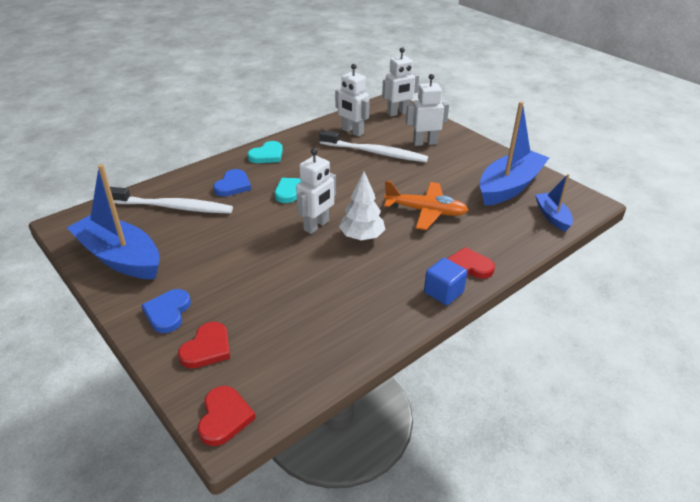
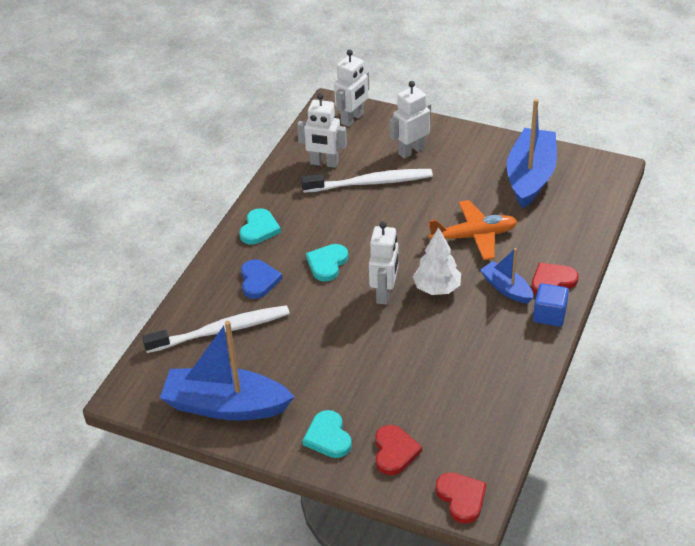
camera: 25 degrees left, 5 degrees up
blue heart [141,289,191,333] -> turquoise heart [302,410,352,458]
blue boat [535,174,573,232] -> blue boat moved to [480,248,533,304]

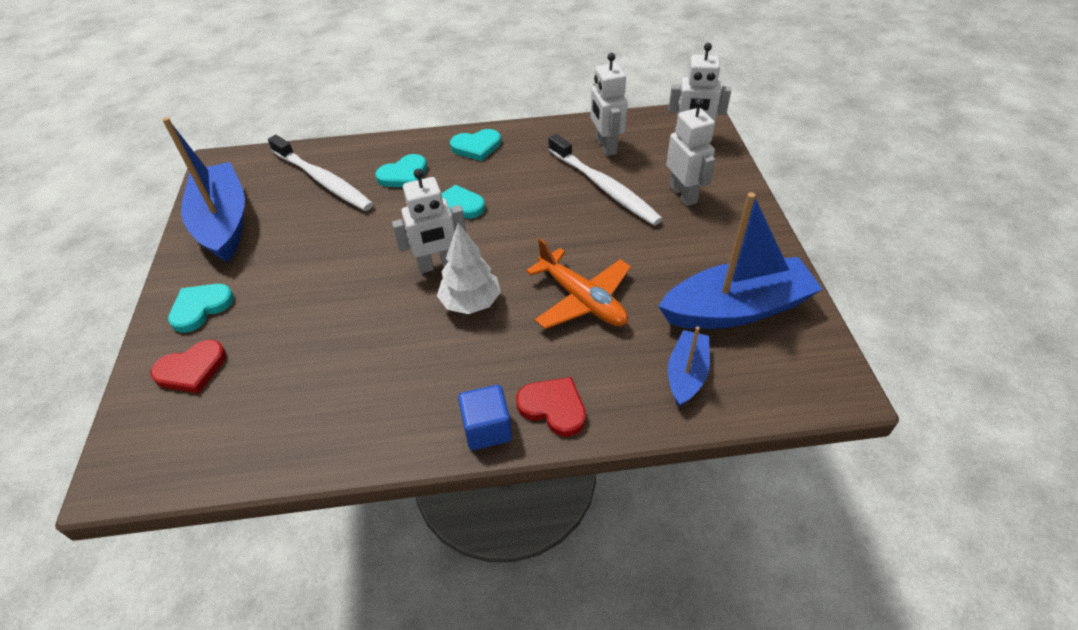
camera: 60 degrees right, 5 degrees up
blue heart [241,259,282,299] -> turquoise heart [375,154,427,187]
white robot [389,81,431,159] -> white robot turned 45 degrees clockwise [666,98,715,206]
red heart [435,472,487,524] -> none
blue boat [480,248,533,304] -> blue boat moved to [668,326,710,407]

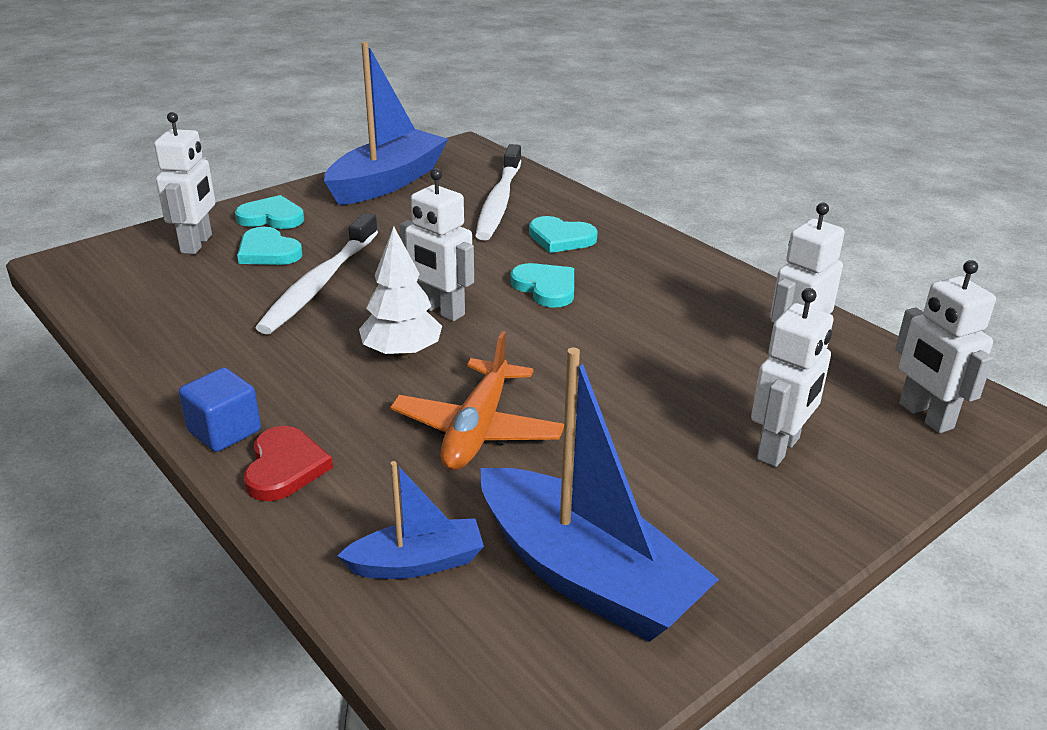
camera: 55 degrees right, 15 degrees down
red heart [151,340,226,393] -> white robot [154,112,216,254]
turquoise heart [450,129,501,161] -> turquoise heart moved to [237,227,302,265]
white toothbrush [548,134,663,225] -> white toothbrush moved to [256,213,378,334]

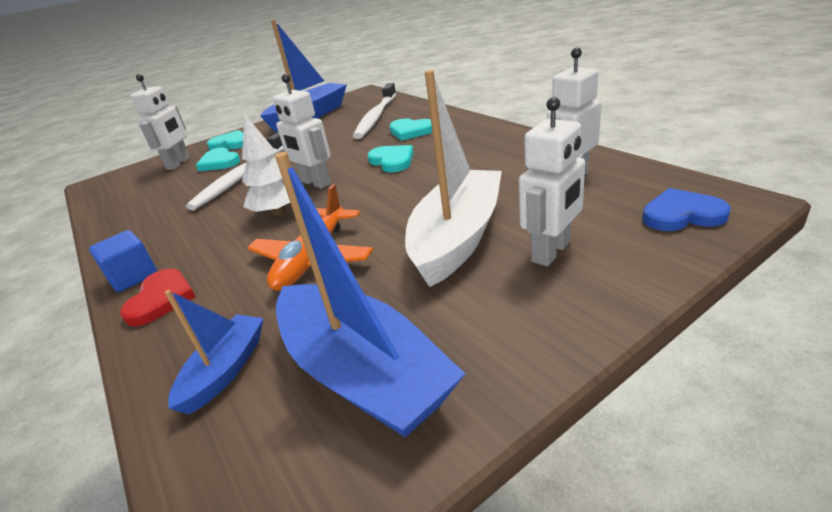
camera: 10 degrees right, 0 degrees up
blue boat [337,461,484,579] -> blue boat turned 60 degrees counterclockwise [165,290,264,414]
white robot [895,260,996,433] -> blue heart [642,188,731,231]
none -> white boat [405,70,502,287]

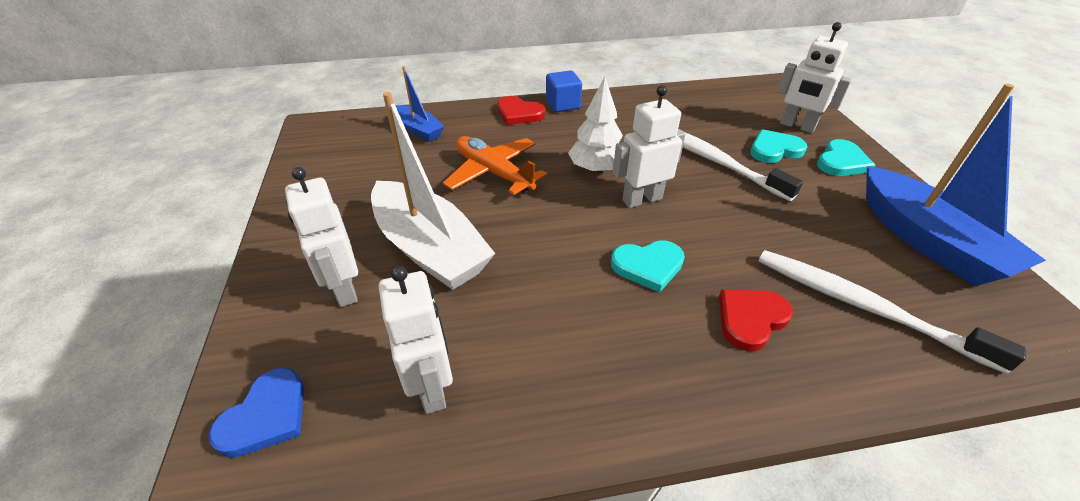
camera: 110 degrees right, 10 degrees up
blue boat [275,152,465,437] -> none
turquoise heart [389,118,432,141] -> red heart [719,290,793,351]

